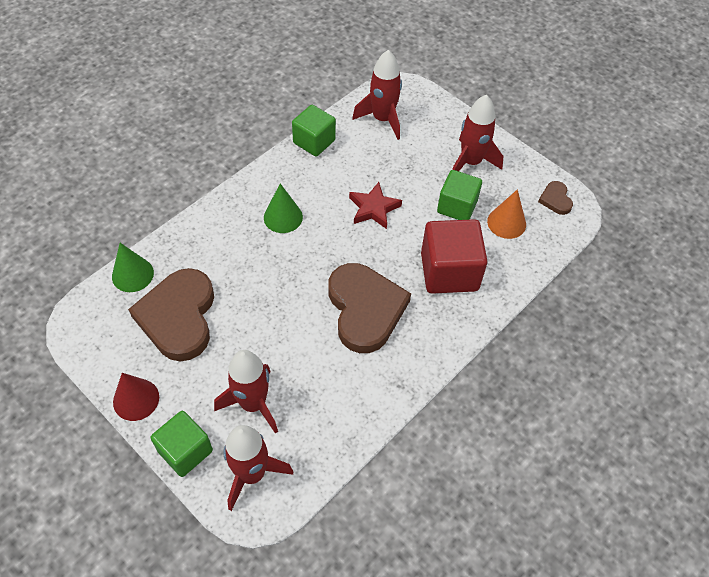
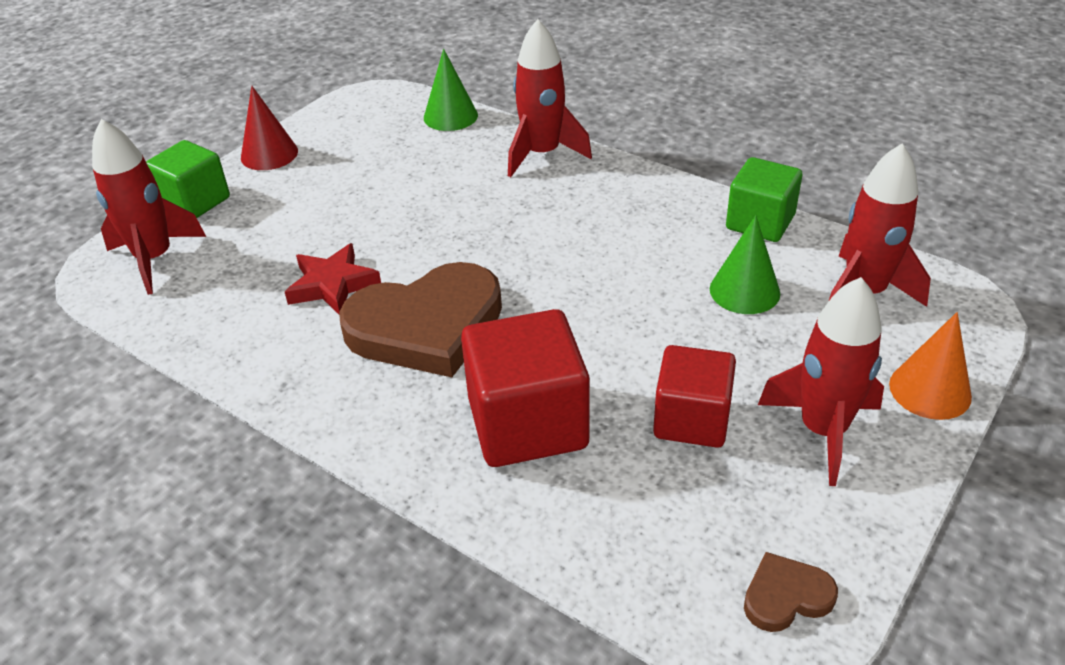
camera: 85 degrees right, 15 degrees down
brown heart [128,268,214,361] -> none
red rocket [214,350,278,434] -> red rocket moved to [508,19,592,177]
green cone [264,183,303,233] -> green cone moved to [710,215,780,314]
red star [349,182,402,229] -> red star moved to [285,243,381,314]
green cube [437,170,482,220] -> red cube [653,345,736,448]
orange cone [487,189,526,239] -> orange cone moved to [889,312,972,420]

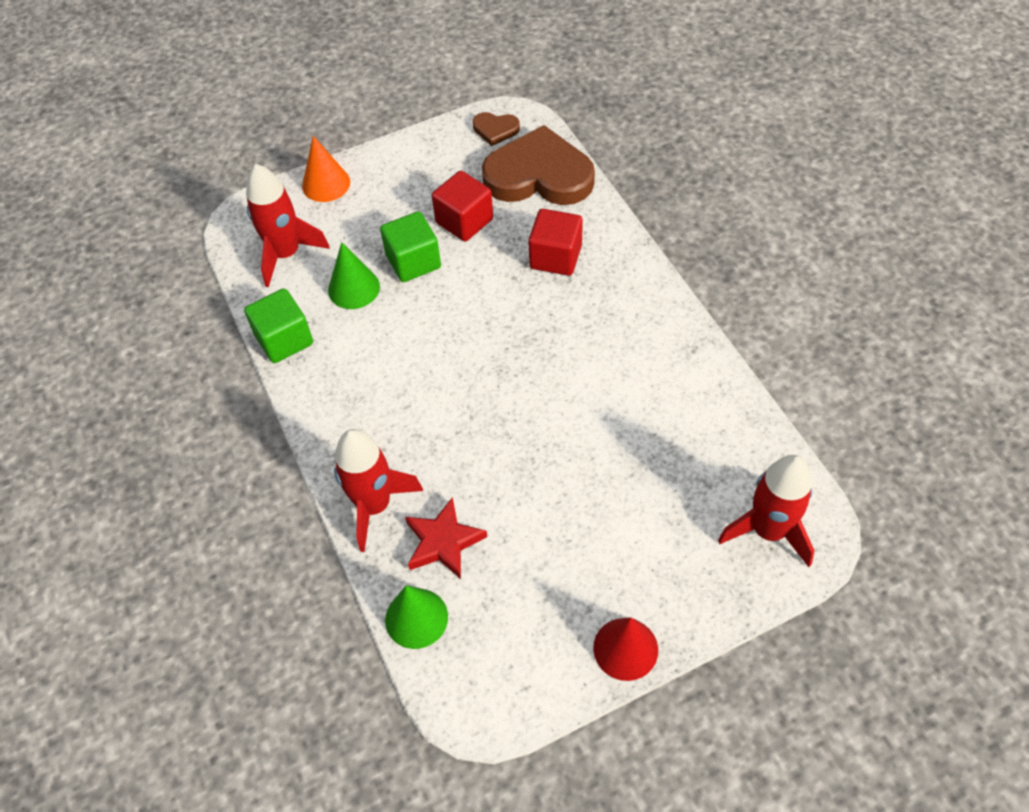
camera: 150 degrees left, 15 degrees up
green cube [146,140,230,218] -> green cube moved to [380,211,441,282]
red star [285,243,381,314] -> red star moved to [405,497,487,579]
brown heart [339,262,502,377] -> brown heart moved to [482,125,595,205]
red cube [461,309,590,467] -> red cube [528,209,583,276], size x0.67
red rocket [758,277,884,486] -> none

